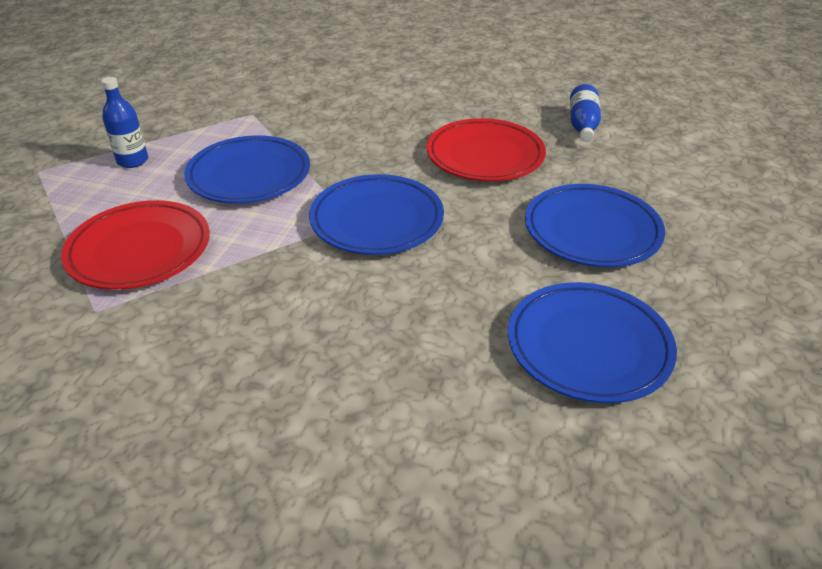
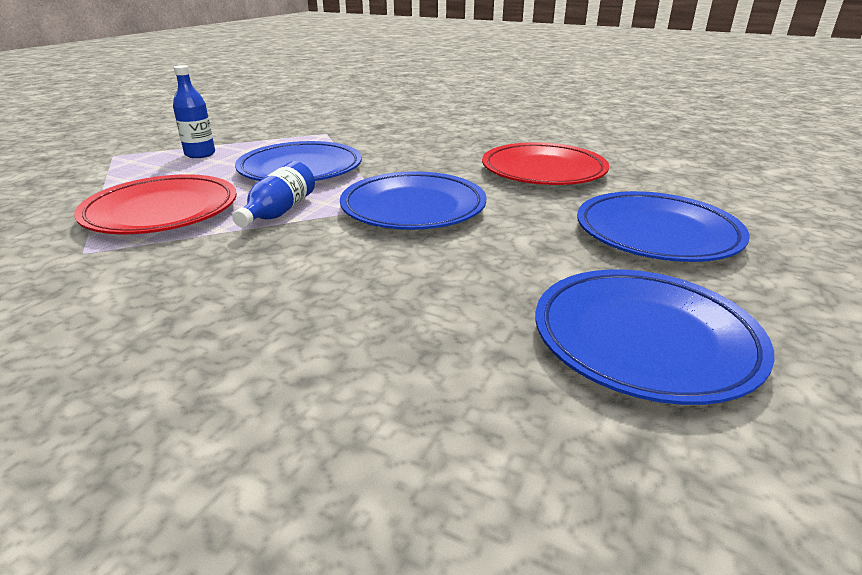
camera: 10 degrees right, 10 degrees down
blue bottle [570,84,601,142] -> blue bottle moved to [232,161,315,228]

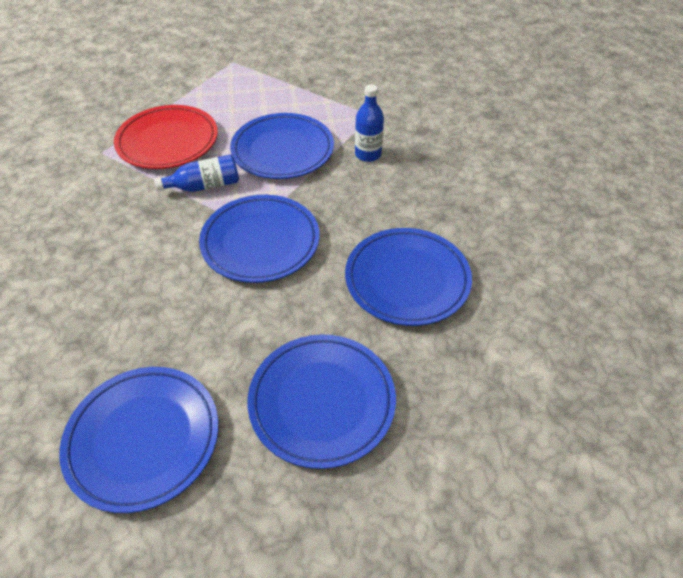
camera: 55 degrees right, 20 degrees up
blue bottle [173,65,215,158] -> blue bottle moved to [355,84,384,162]
red plate [482,142,609,185] -> blue plate [345,228,472,326]

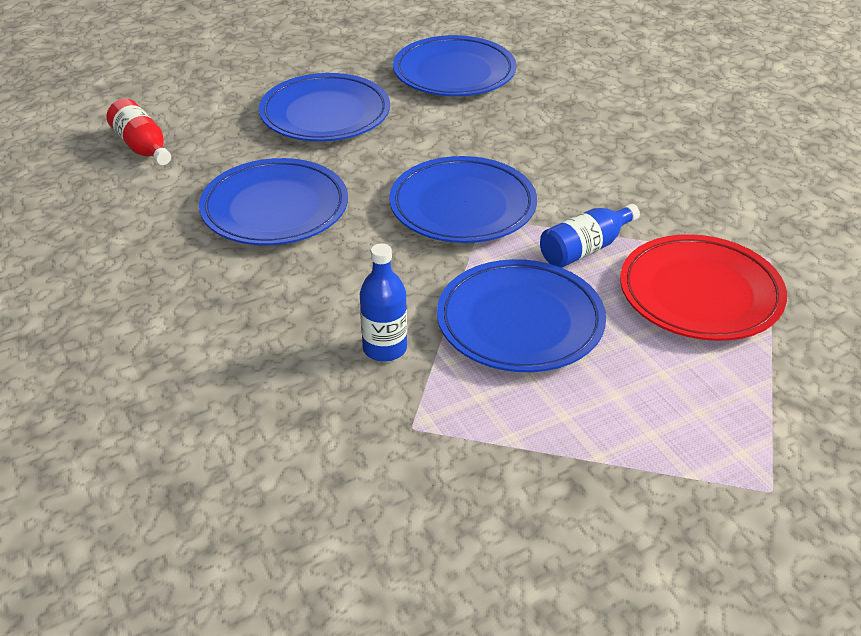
camera: 160 degrees right, 10 degrees down
none -> red bottle [107,99,171,165]

